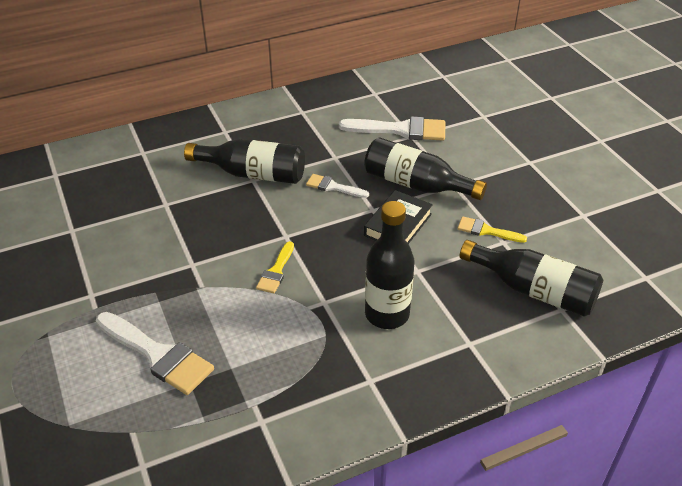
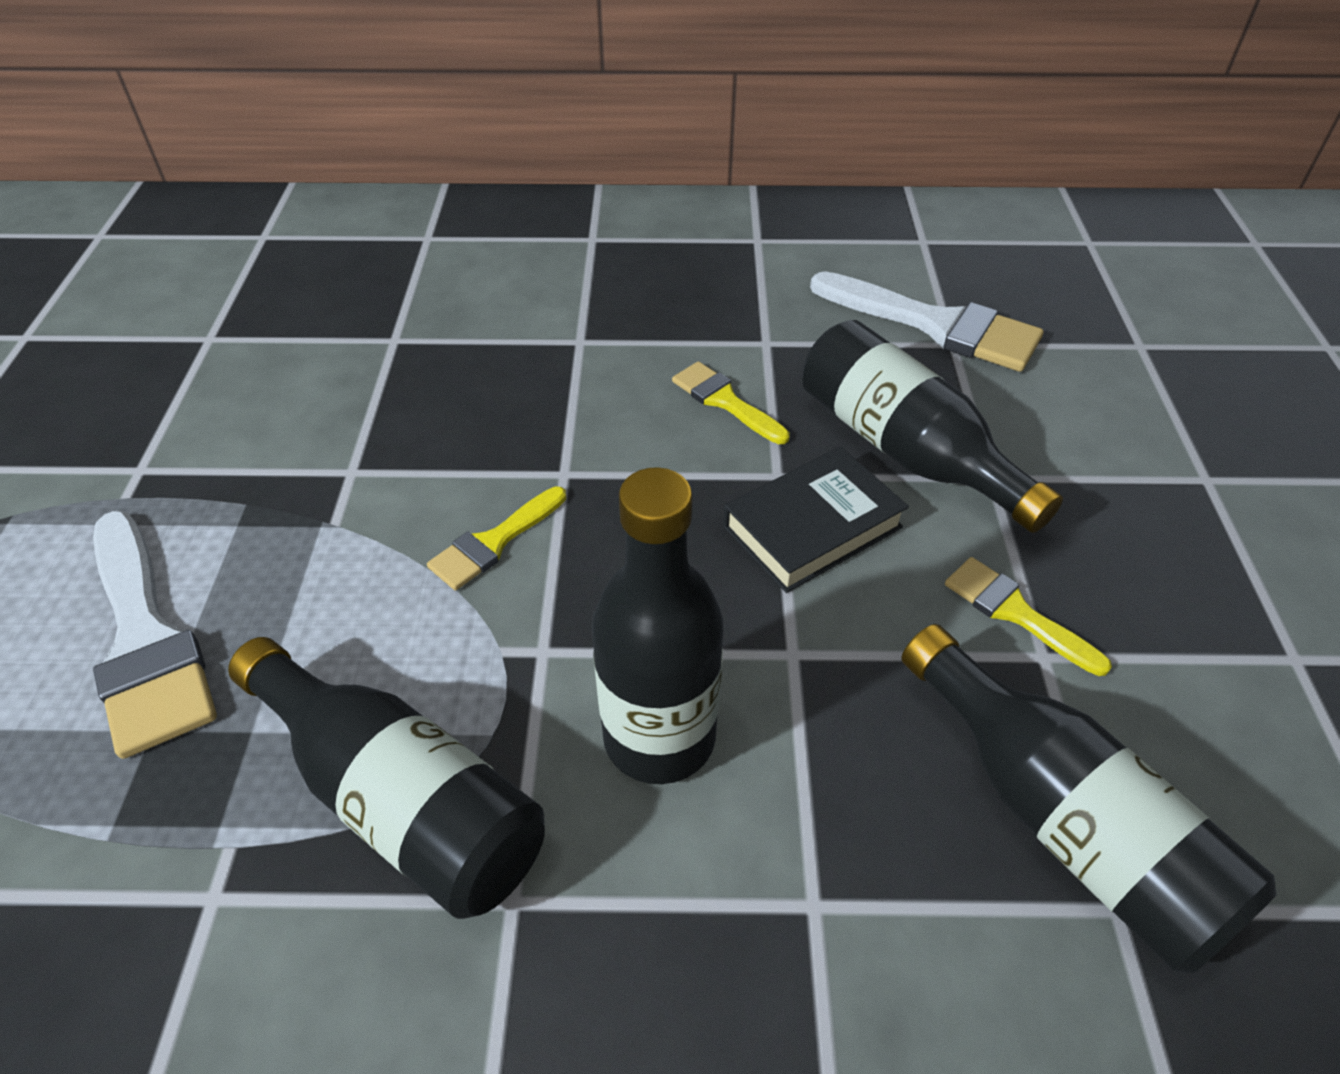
camera: 25 degrees right, 5 degrees up
black bottle [184,139,305,184] -> black bottle moved to [228,637,545,919]
white brush [306,174,369,198] -> yellow brush [672,361,790,444]

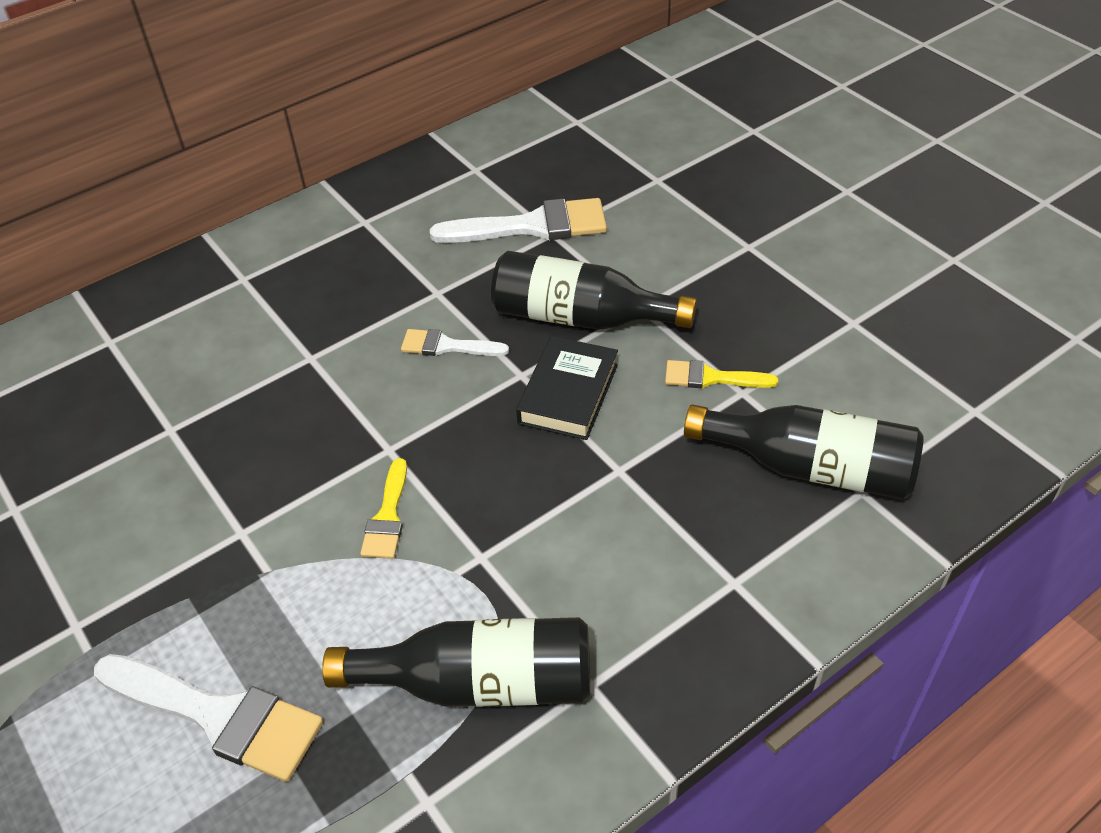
camera: 35 degrees left, 0 degrees up
black bottle [591,467,724,784] -> none
yellow brush [672,361,790,444] -> white brush [401,329,509,356]

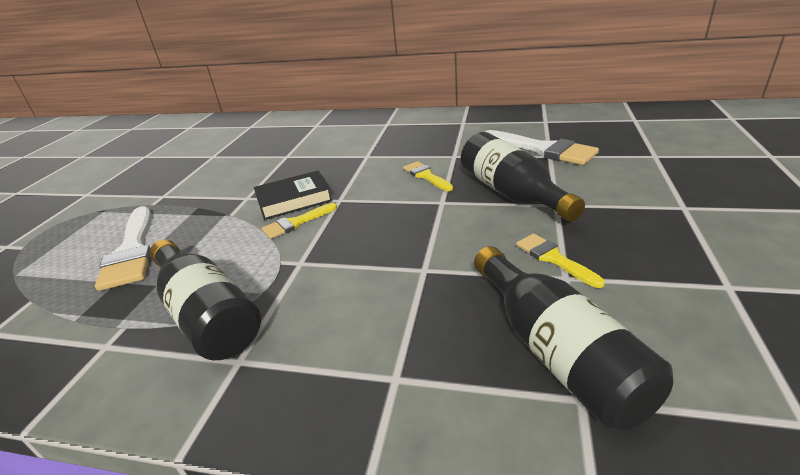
camera: 50 degrees right, 15 degrees down
white brush [401,329,509,356] -> yellow brush [403,161,453,191]
black book [516,336,618,440] -> black book moved to [254,171,333,220]

